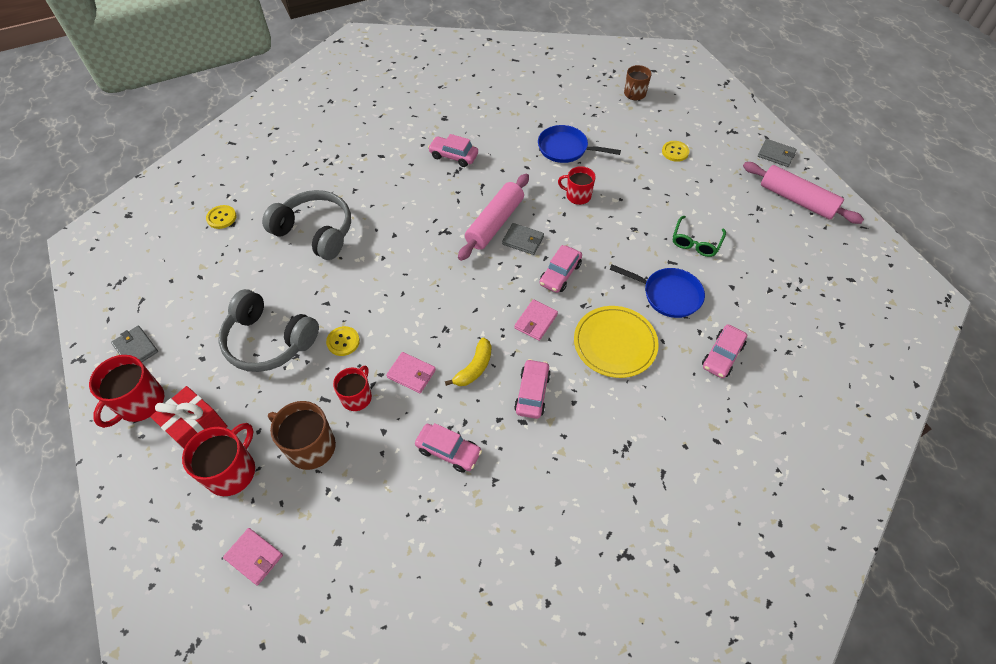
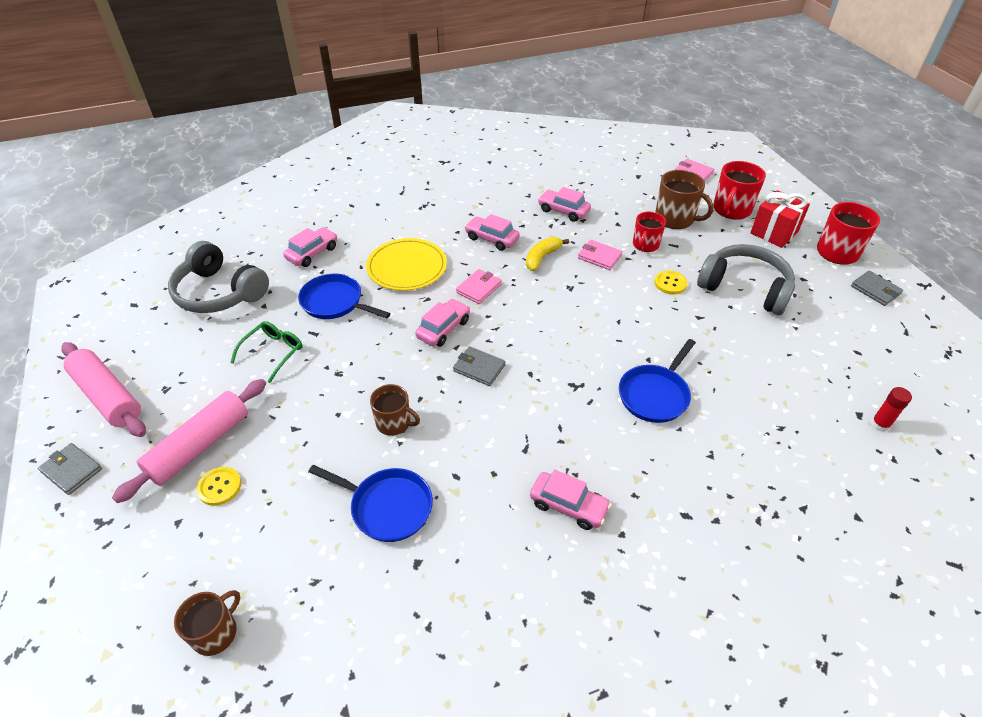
camera: 175 degrees left, 10 degrees down
yellow button [206,205,236,229] -> red glue stick [871,387,912,432]
grey headphones [262,190,351,260] -> grey headphones moved to [168,241,269,313]
pink rolling pin [458,174,529,261] -> pink rolling pin moved to [112,379,266,503]
pink car [514,359,551,419] -> pink car turned 105 degrees clockwise [464,214,520,251]
red mug [558,166,596,205] -> brown mug [370,384,420,436]
none -> blue pan [619,339,696,423]

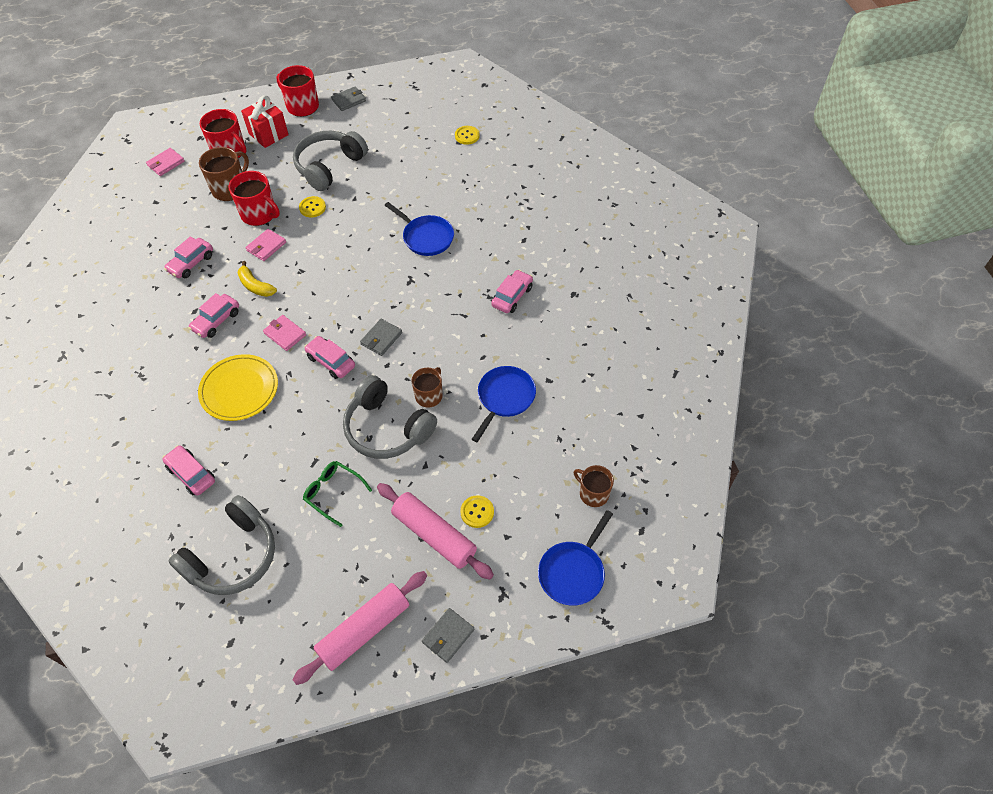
camera: 85 degrees left, 10 degrees up
blue pan [298,273,391,319] -> blue pan moved to [538,510,613,606]
red mug [633,212,666,252] -> red mug [229,171,280,226], size x1.51
red glue stick [871,387,912,432] -> yellow button [455,126,480,145]
none -> grey headphones [343,375,437,459]

